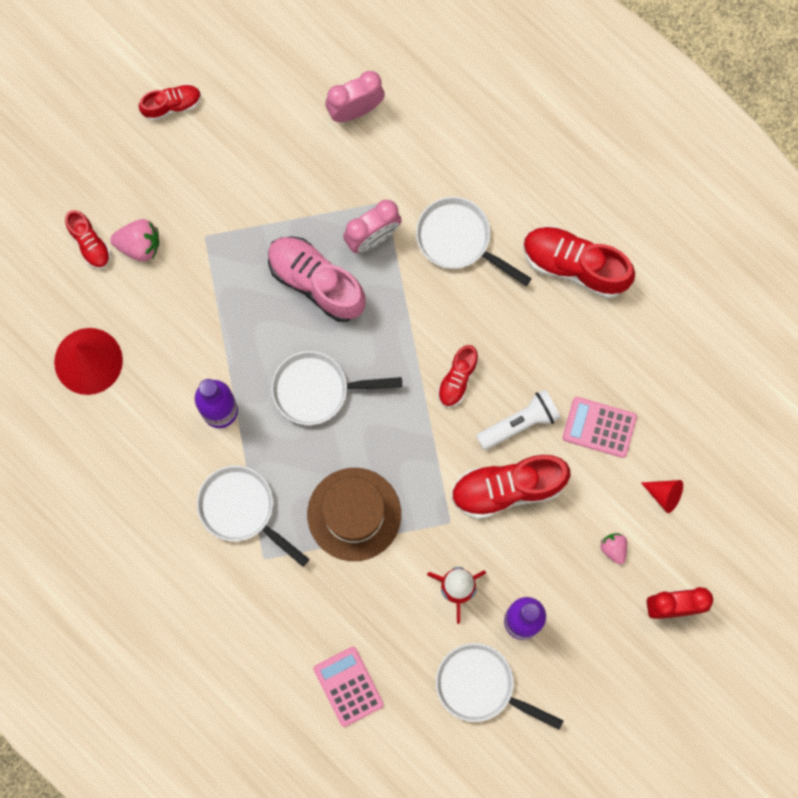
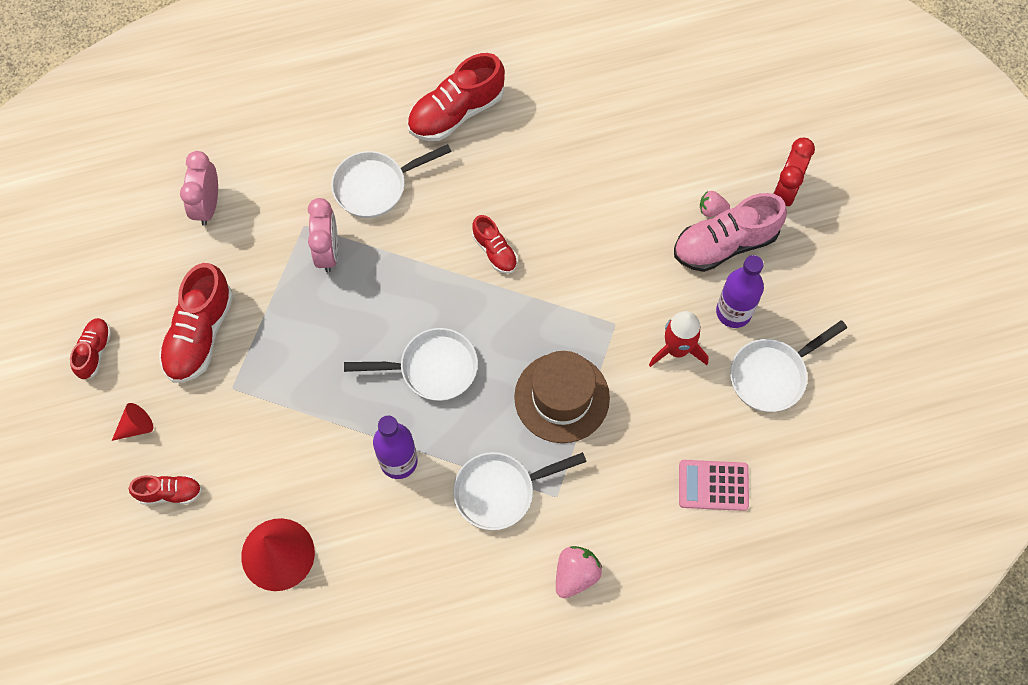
camera: 60 degrees left, 10 degrees down
pink strawberry [110,219,159,262] -> pink strawberry moved to [556,546,602,598]
pink shoe [268,236,366,322] -> pink shoe moved to [674,193,787,272]
white pan [271,351,402,425] -> white pan turned 120 degrees counterclockwise [344,328,478,401]
red shoe [451,455,570,519] -> red shoe moved to [159,263,233,383]
white flashlight [476,390,561,450] -> none
pink calculator [563,397,637,458] -> none
red cone [641,480,683,513] -> red cone moved to [112,403,153,441]

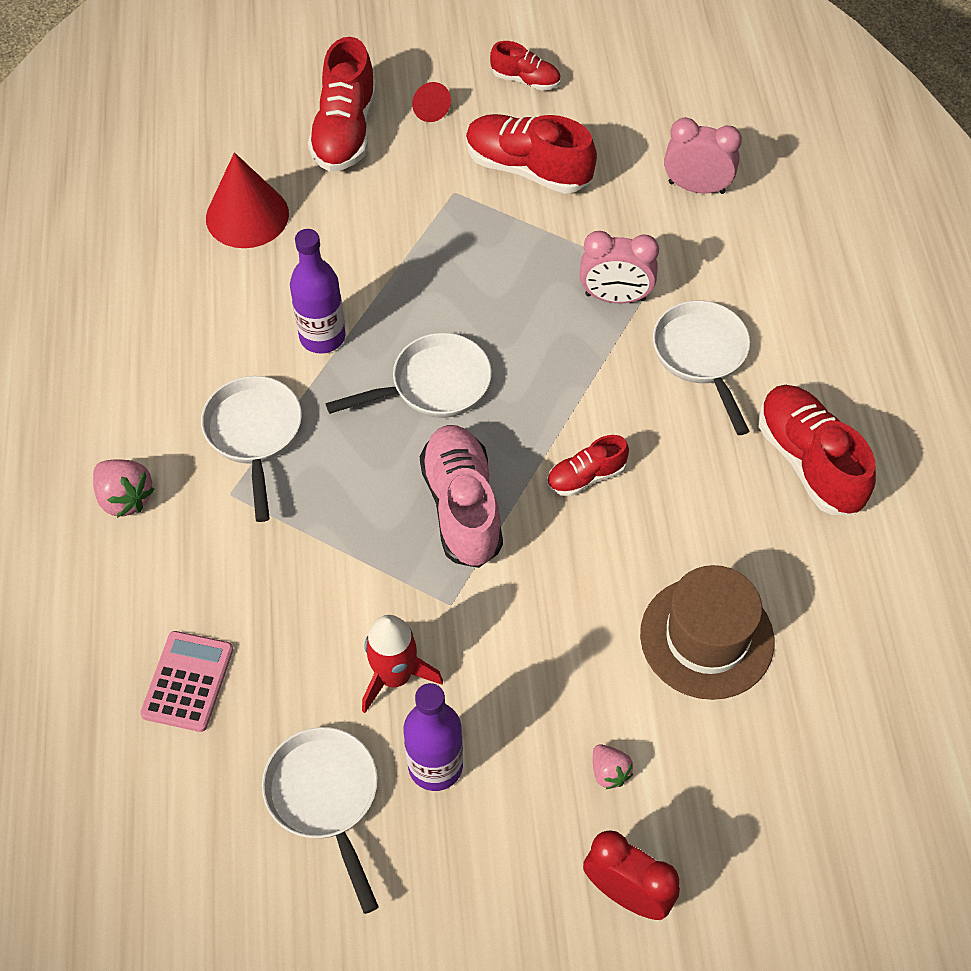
camera: 100 degrees right, 10 degrees down
red shoe [129,475,202,504] -> red shoe [308,37,376,172], size x1.81
white pan [344,328,478,401] -> white pan turned 120 degrees counterclockwise [325,333,492,418]
brown hat [514,351,610,443] -> brown hat moved to [640,565,774,700]
pink shoe [674,193,787,272] -> pink shoe moved to [420,425,503,568]
pink strawberry [700,191,730,217] -> pink strawberry turned 135 degrees clockwise [593,744,633,789]

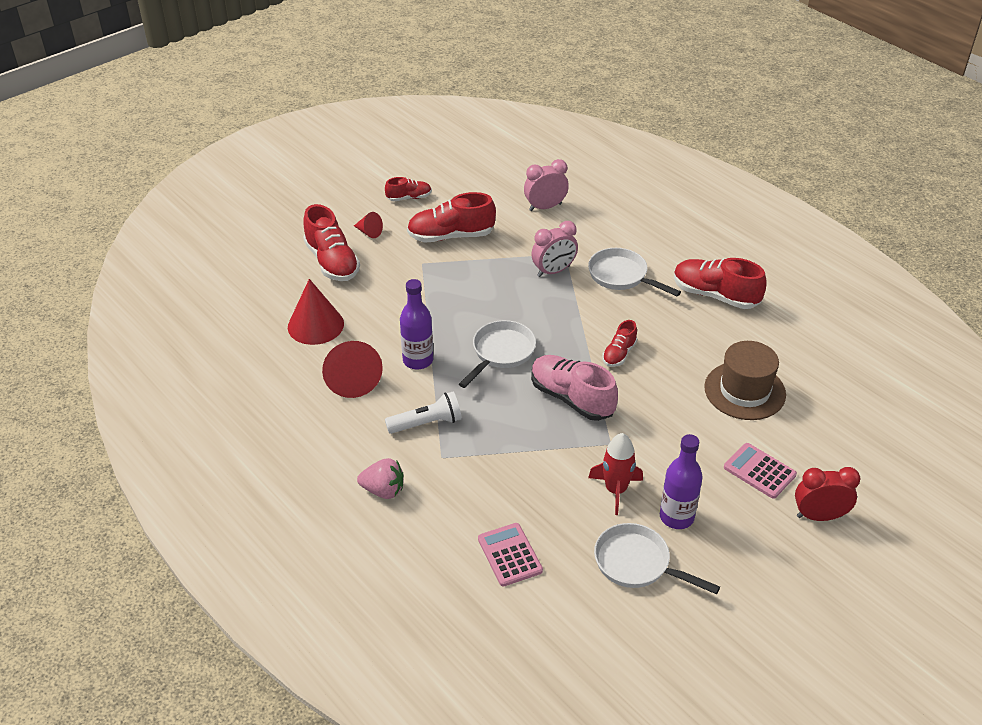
camera: 35 degrees left, 15 degrees down
white pan [201,376,302,522] -> white flashlight [385,392,462,434]
pink strawberry [593,744,633,789] -> pink calculator [724,443,797,499]
none -> red cone [322,341,383,398]

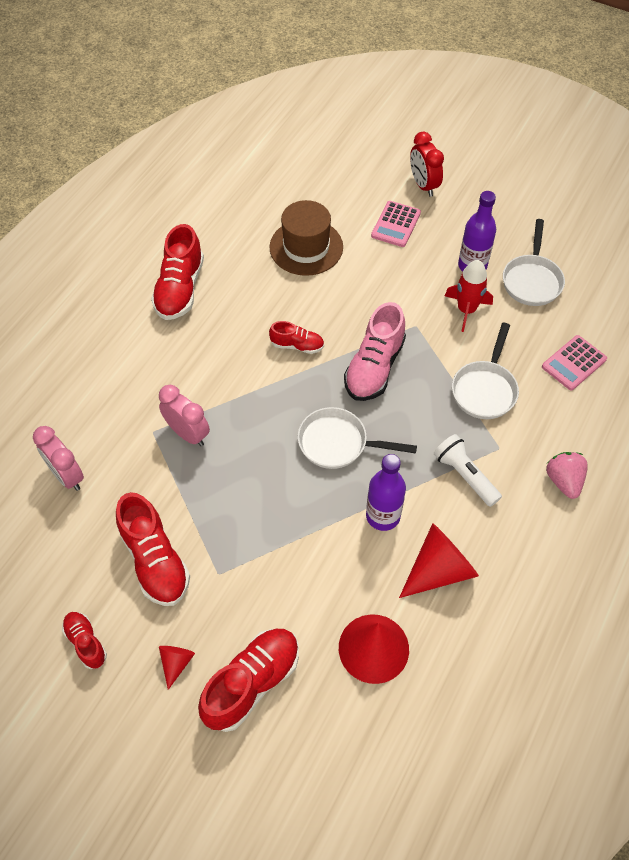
camera: 110 degrees left, 15 degrees up
white pan [588,248,681,296] -> white pan moved to [452,323,519,419]

